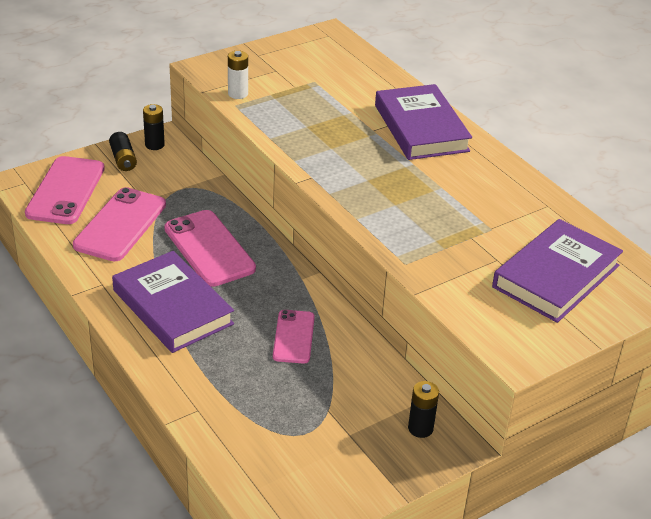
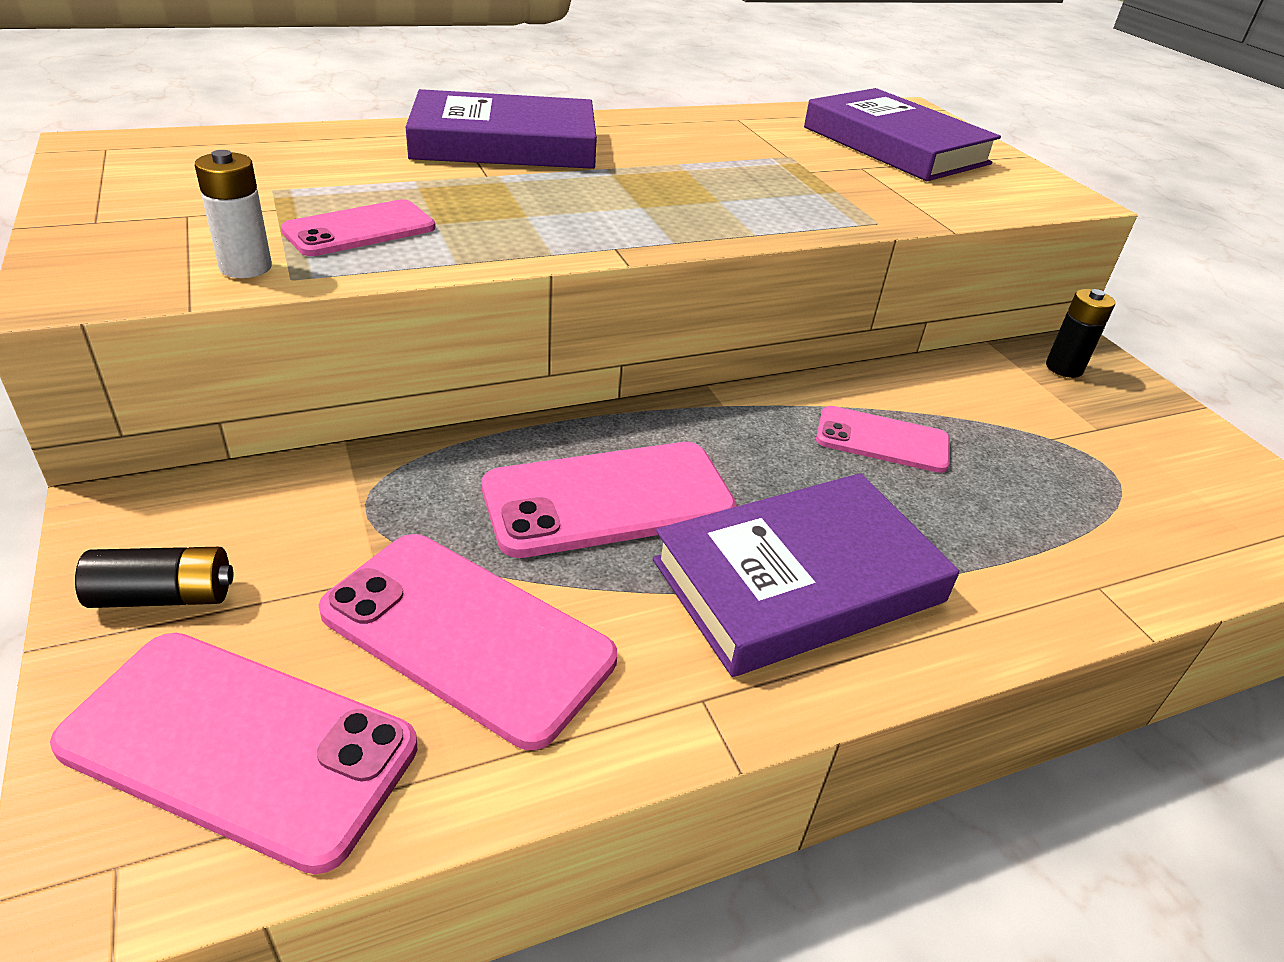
camera: 80 degrees left, 0 degrees up
black battery [143,104,165,150] -> none
none -> pink phone [281,199,435,256]

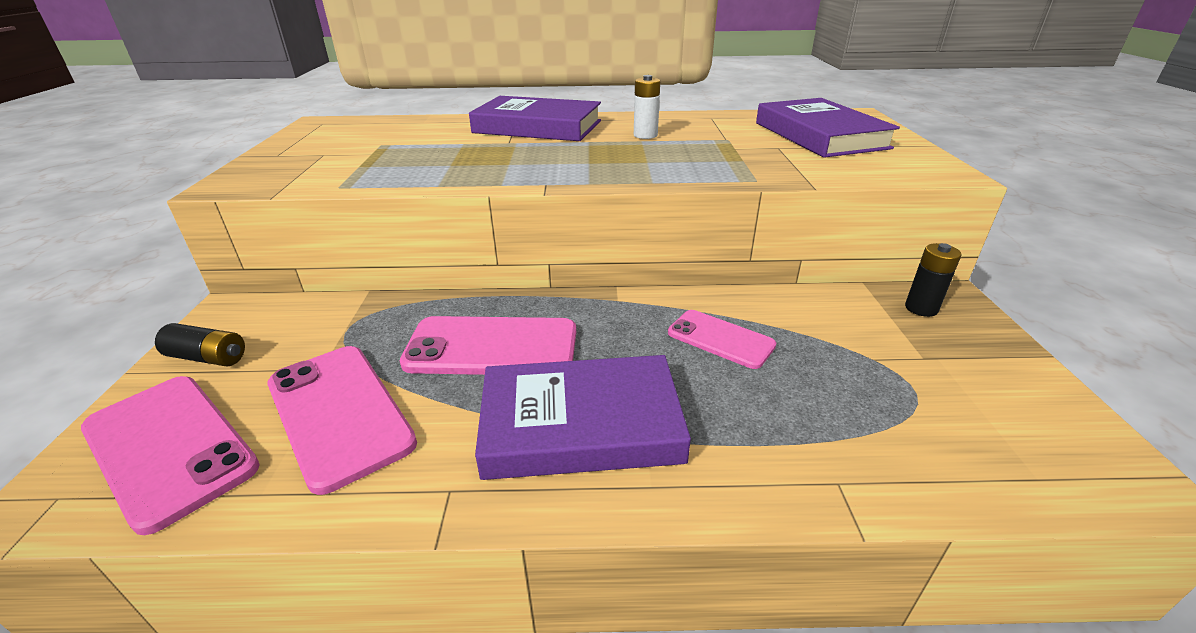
camera: 25 degrees right, 5 degrees down
white battery [195,150,272,278] -> white battery moved to [634,75,660,139]
pink phone [281,199,435,256] -> none

